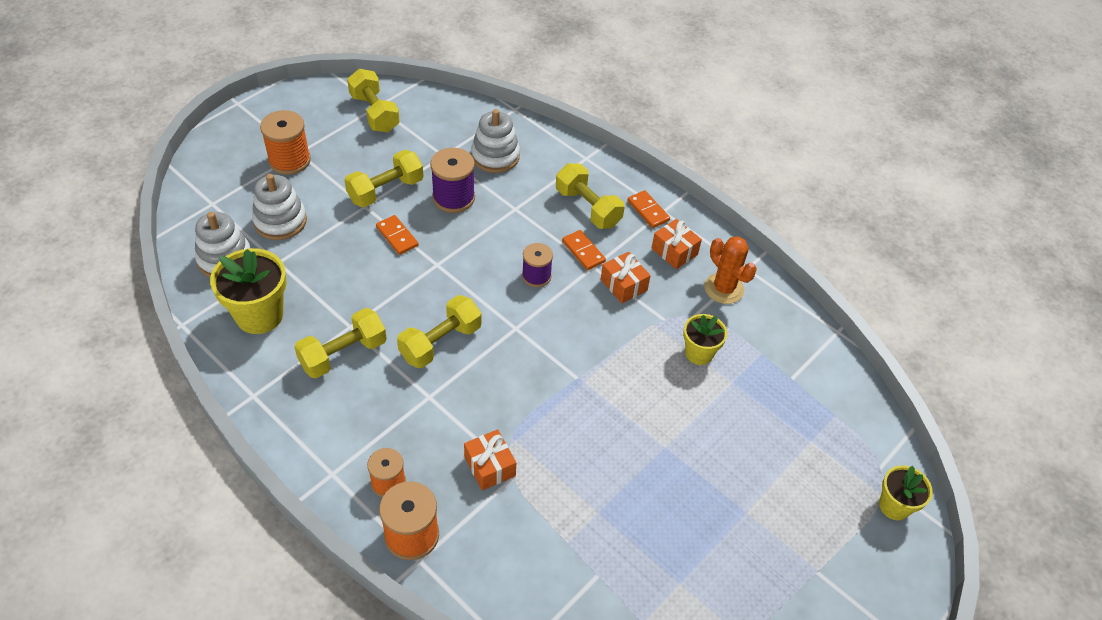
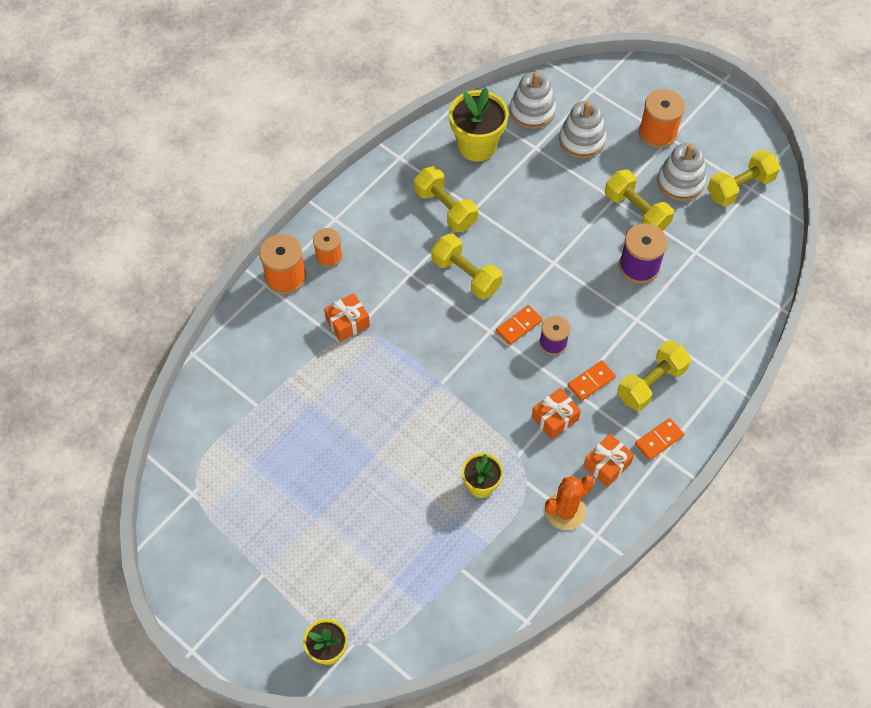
camera: 90 degrees right, 10 degrees up
orange domino [376,215,418,255] -> orange domino moved to [496,305,543,345]
white stacking toy [471,109,520,173] -> white stacking toy moved to [657,143,706,201]

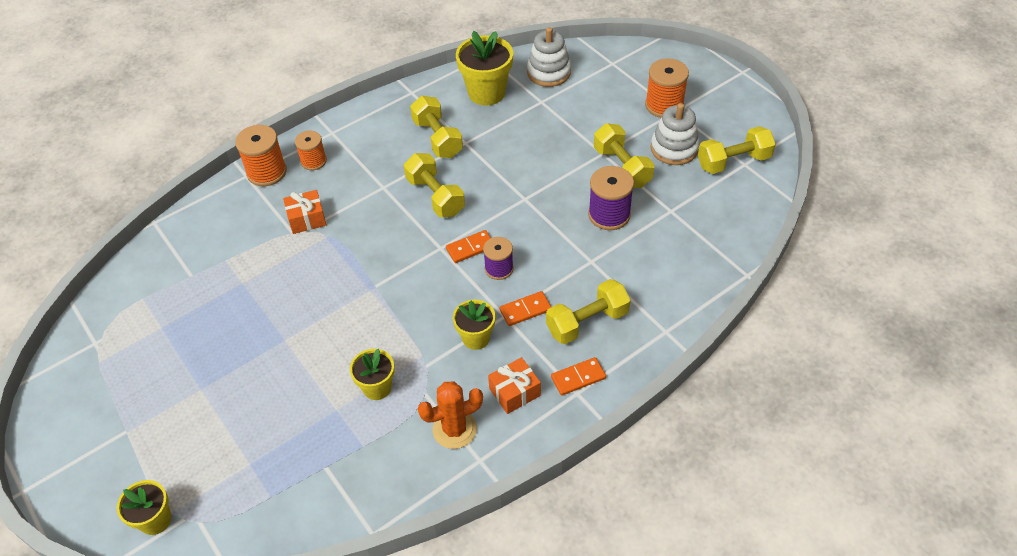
camera: 15 degrees right, 10 degrees down
orange gift [532,388,581,440] -> yellow flower pot [453,300,495,350]
white stacking toy [559,101,606,159] -> none

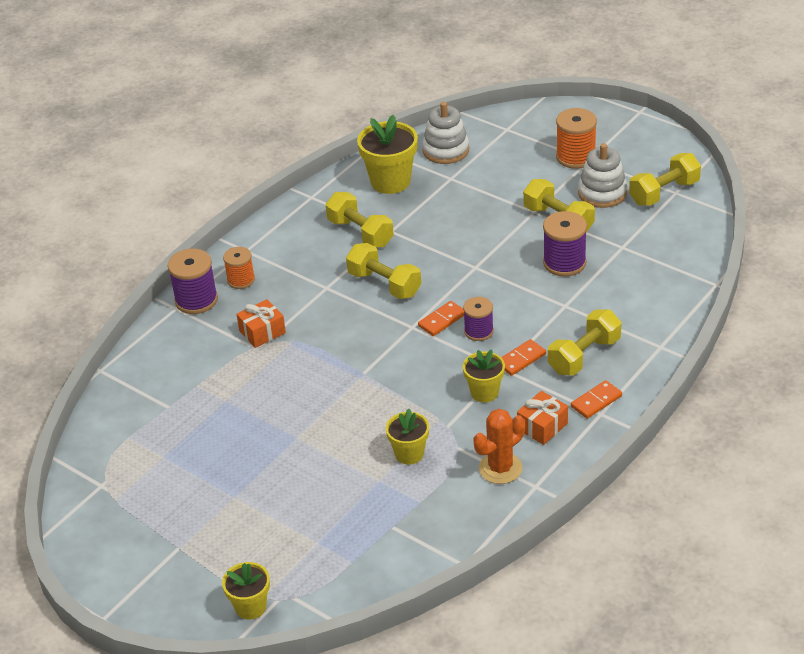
camera: 15 degrees left, 10 degrees down
orange spool [235,125,287,186] -> purple spool [167,249,218,314]

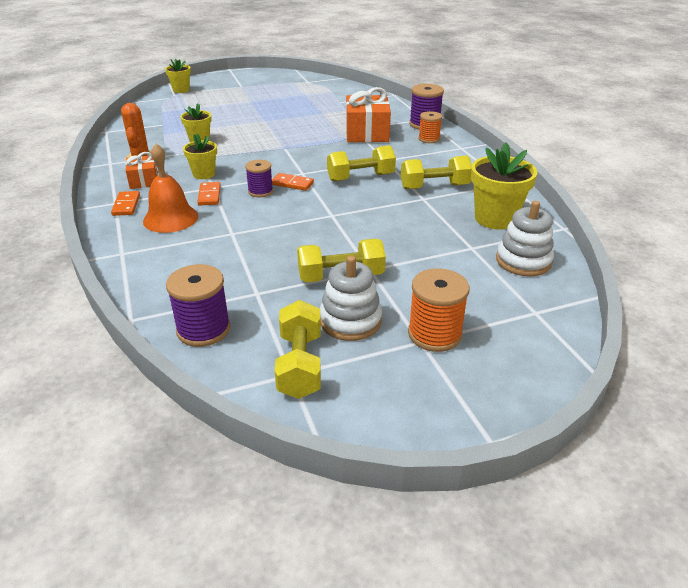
camera: 120 degrees right, 5 degrees down
orange gift [237,299,286,348] -> orange gift [346,87,391,142], size x1.78
orange domino [418,301,464,336] -> orange domino turned 60 degrees counterclockwise [272,173,314,191]
purple spool [543,211,587,277] -> purple spool moved to [166,264,231,347]
yellow dumbbell [548,309,621,375] -> orange bell [143,144,198,233]

